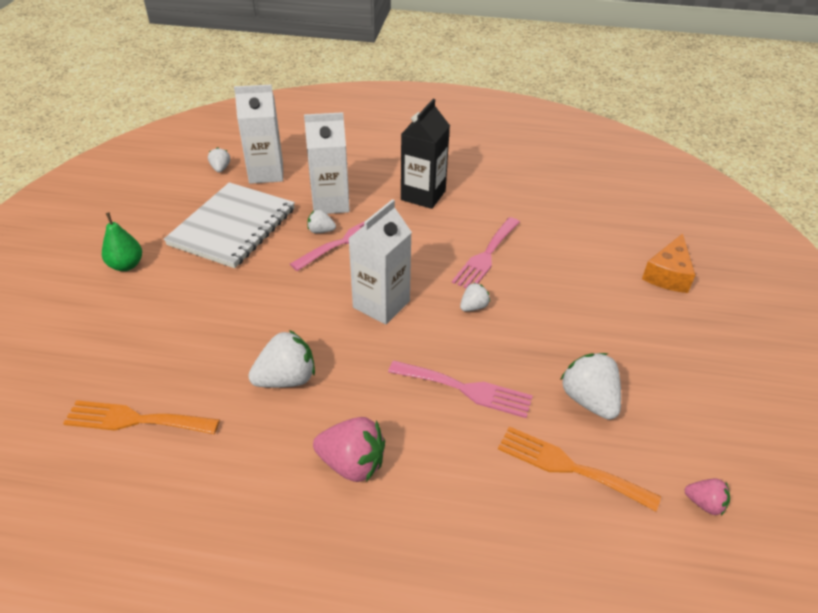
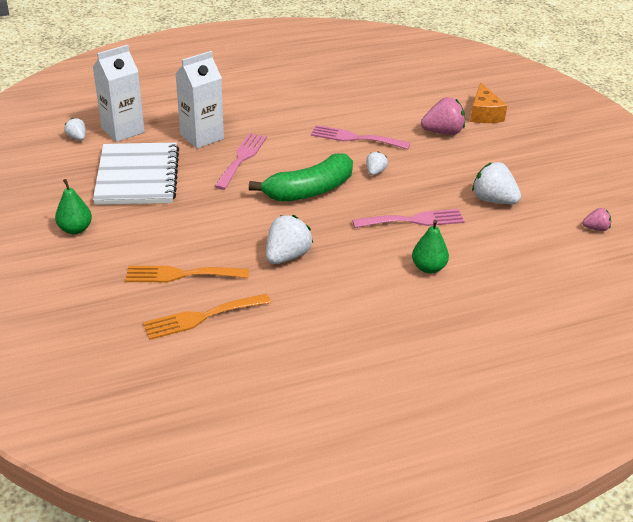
camera: 30 degrees left, 5 degrees down
white strawberry [307,209,336,233] -> none
pink strawberry [313,417,385,482] -> pink strawberry moved to [421,97,465,135]
white carton [348,199,412,325] -> green banana [249,153,353,202]
black carton [401,99,450,209] -> none
pink fork [452,217,520,288] -> pink fork turned 105 degrees clockwise [311,125,410,149]
orange fork [498,426,661,511] -> orange fork moved to [125,266,249,283]
none -> green pear [412,220,449,274]

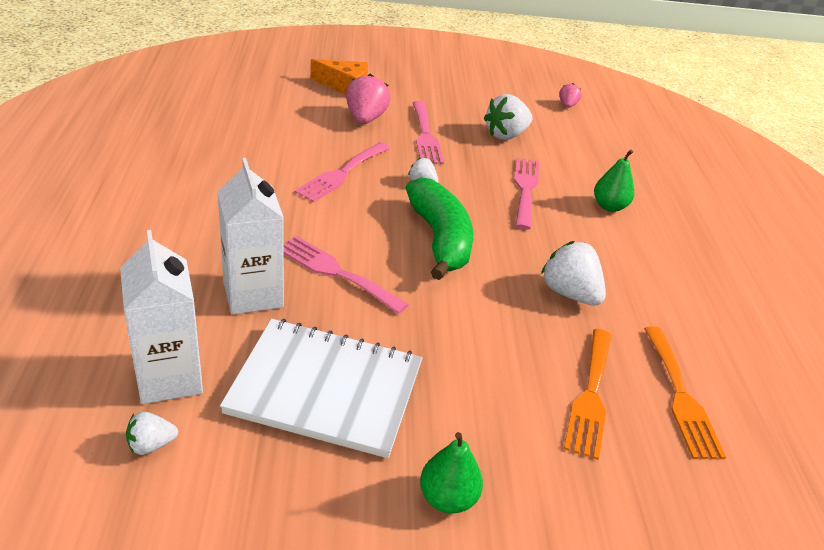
camera: 75 degrees left, 0 degrees up
none -> pink fork [413,101,444,164]

